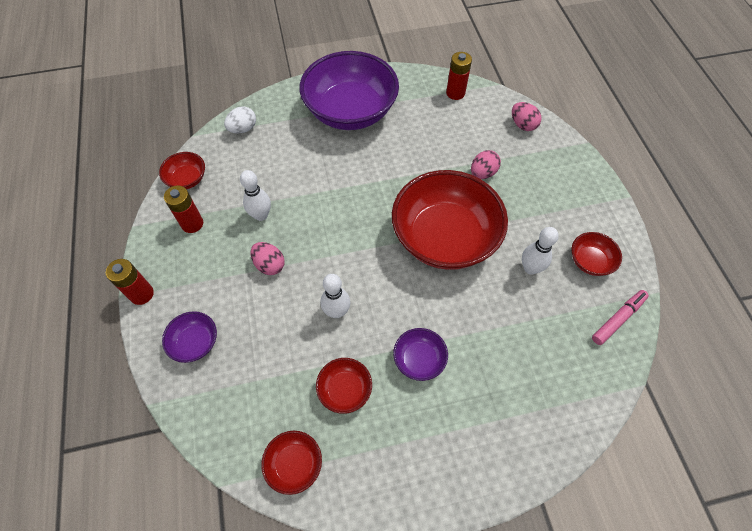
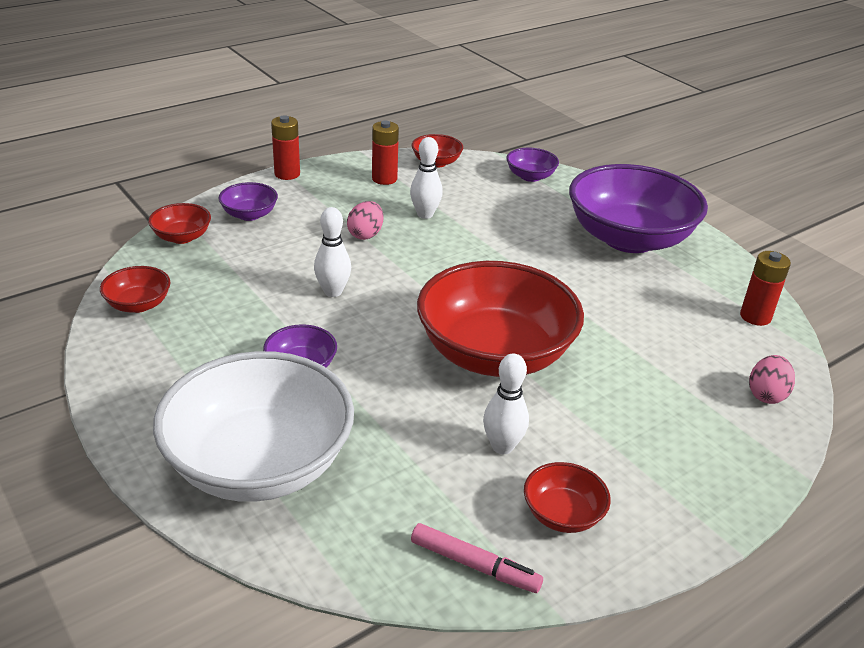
camera: 65 degrees right, 25 degrees down
white egg [224,106,256,134] -> purple bowl [506,148,559,182]
red bowl [316,358,372,414] -> red bowl moved to [148,203,211,244]
pink egg [471,150,501,179] -> none
none -> white bowl [153,351,354,502]

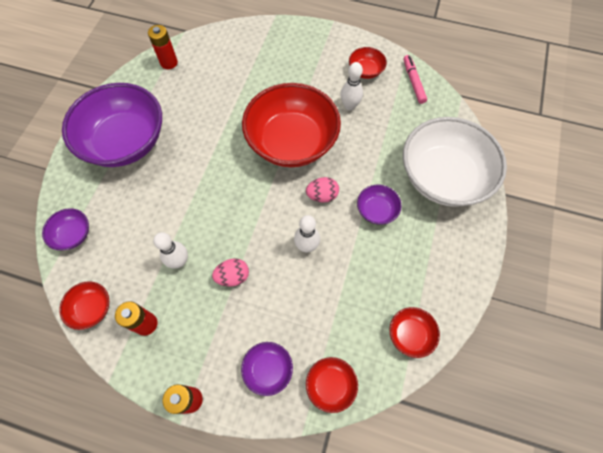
camera: 125 degrees left, 30 degrees up
pink egg [749,355,795,404] -> pink egg moved to [306,177,339,203]

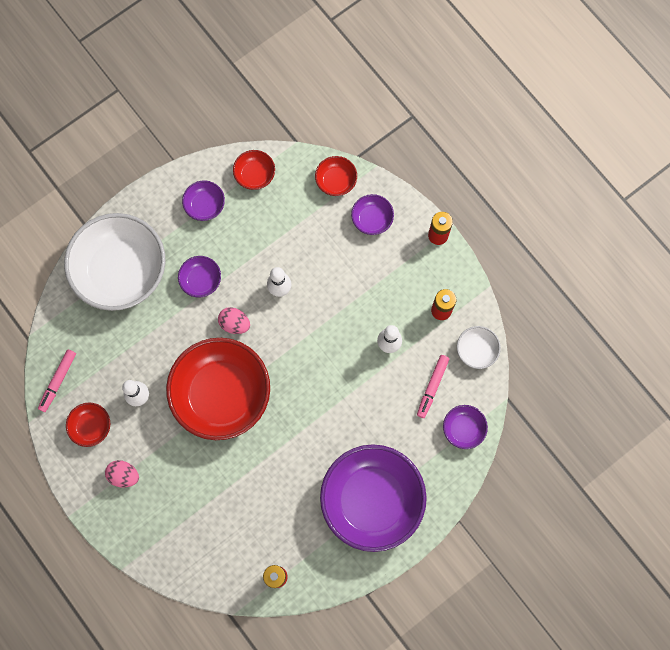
camera: 145 degrees left, 10 degrees up
red bowl [59,281,109,330] -> white bowl [457,326,501,369]
pink egg [212,259,249,287] -> pink egg moved to [105,460,139,488]
none -> purple bowl [182,181,225,221]
none -> pink marker [417,355,449,418]

